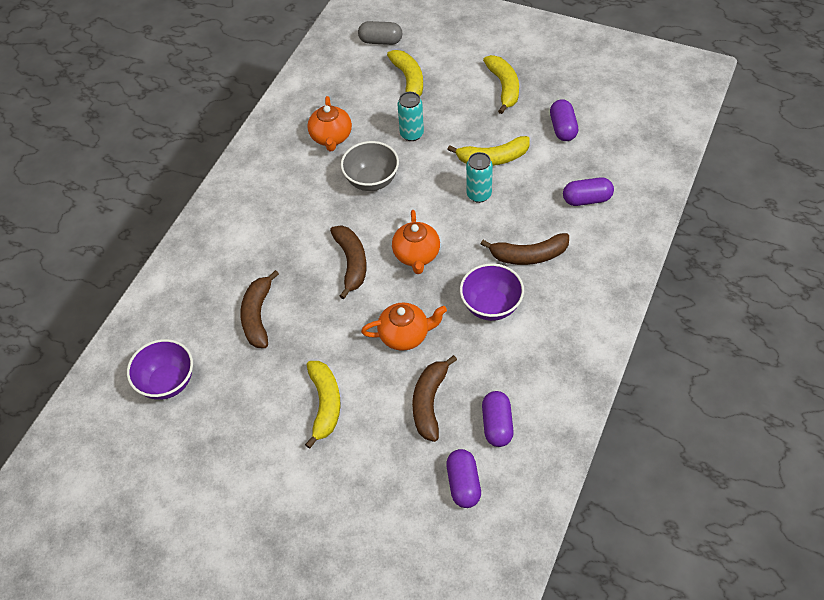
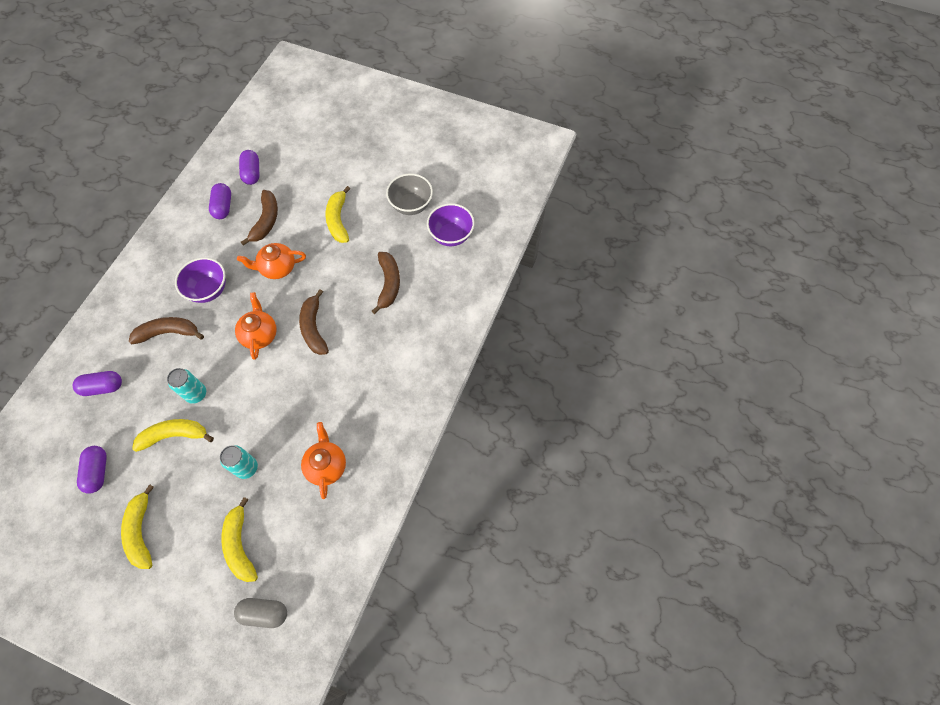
camera: 175 degrees right, 10 degrees up
grey bowl [341,141,399,191] -> grey bowl moved to [386,174,433,215]

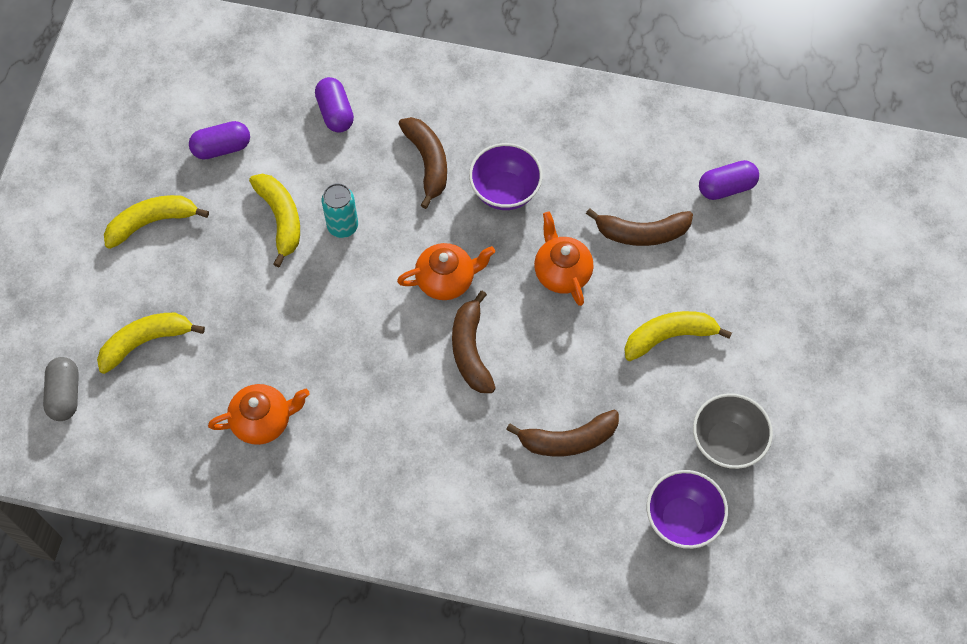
camera: 80 degrees right, 0 degrees up
purple capsule [209,183,231,219] -> none
turquoise can [220,445,258,479] -> none
brown banana [299,289,329,355] -> brown banana turned 75 degrees counterclockwise [452,291,496,393]

